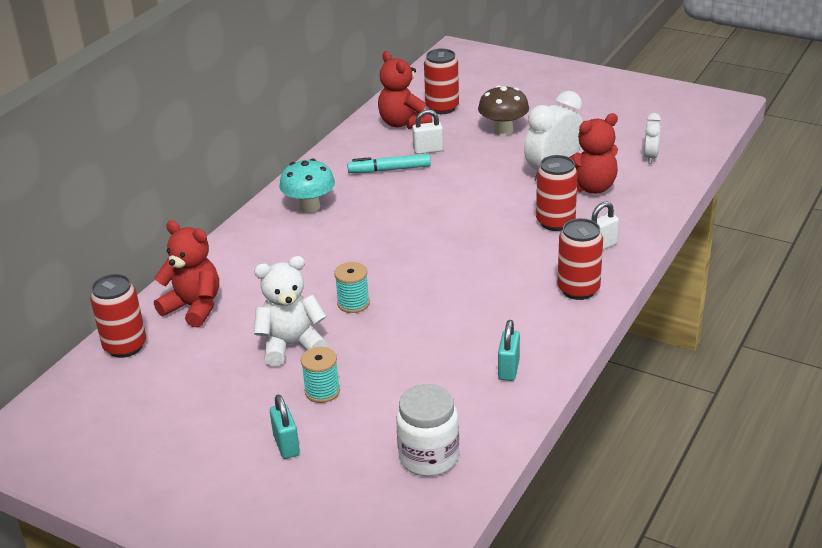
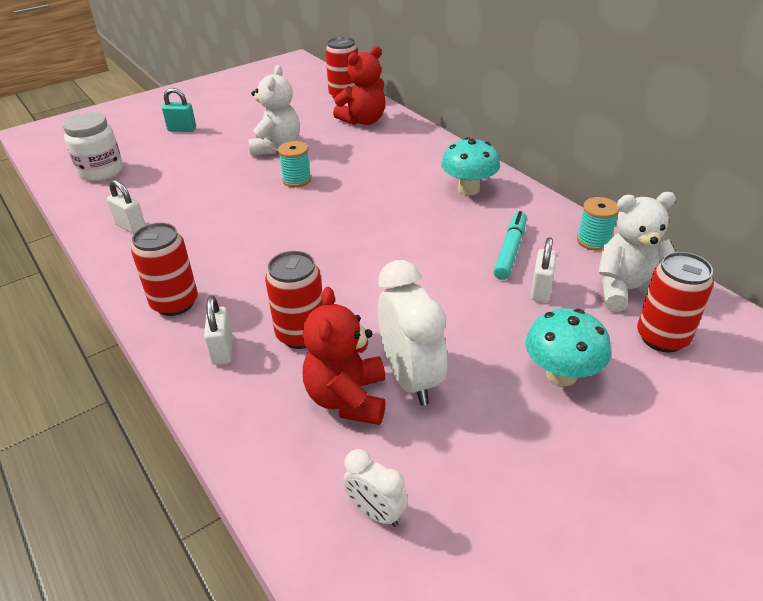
camera: 115 degrees right, 5 degrees up
turquoise spool [301,347,340,403] -> turquoise spool moved to [577,197,619,251]
red teddy bear [378,51,432,129] -> white teddy bear [598,192,676,312]
brown mushroom [478,85,529,135] -> turquoise mushroom [526,308,611,386]
turquoise padlock [498,320,520,381] -> white padlock [107,180,146,234]

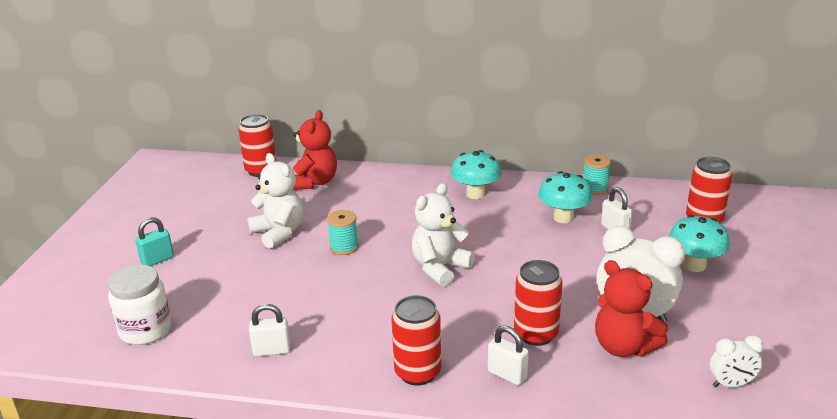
camera: 45 degrees left, 10 degrees down
turquoise marker [493,211,527,280] -> turquoise mushroom [538,171,592,223]
white teddy bear [598,192,676,312] -> white teddy bear moved to [412,183,475,287]

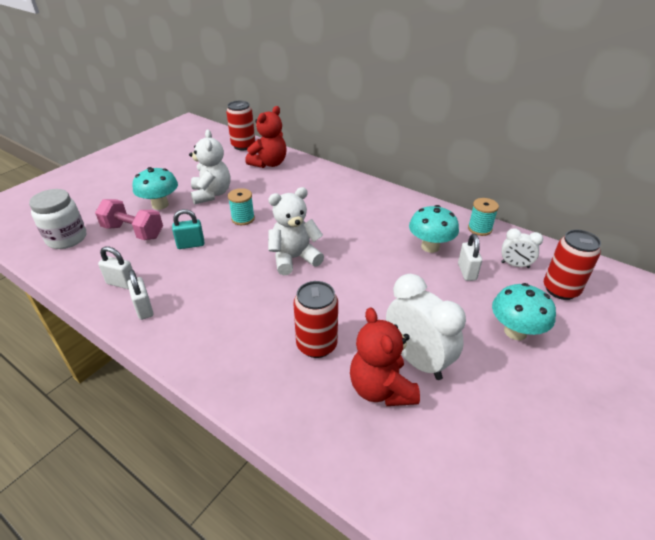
camera: 25 degrees right, 10 degrees up
turquoise padlock [135,217,174,266] -> turquoise padlock moved to [172,209,204,249]
red can [392,295,441,385] -> none
turquoise mushroom [451,150,501,199] -> turquoise mushroom moved to [133,167,178,210]
white padlock [488,325,529,386] -> white padlock moved to [127,269,153,320]
white clock [710,335,764,387] -> white clock moved to [501,228,543,268]
none -> pink dumbbell [95,199,163,240]

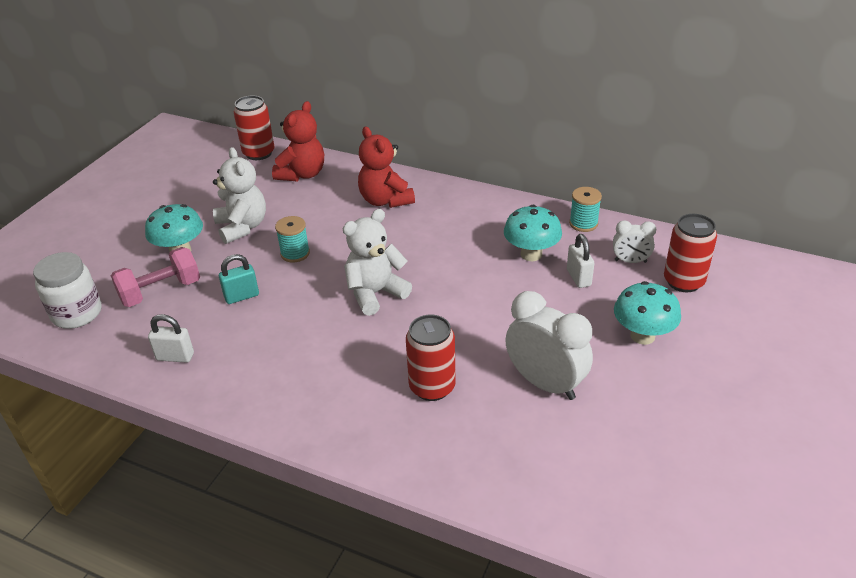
camera: 10 degrees left, 0 degrees up
pink dumbbell [95,199,163,240] -> pink dumbbell turned 45 degrees counterclockwise [111,247,200,307]
white padlock [127,269,153,320] -> none
red teddy bear [350,307,420,406] -> red teddy bear moved to [358,126,415,208]

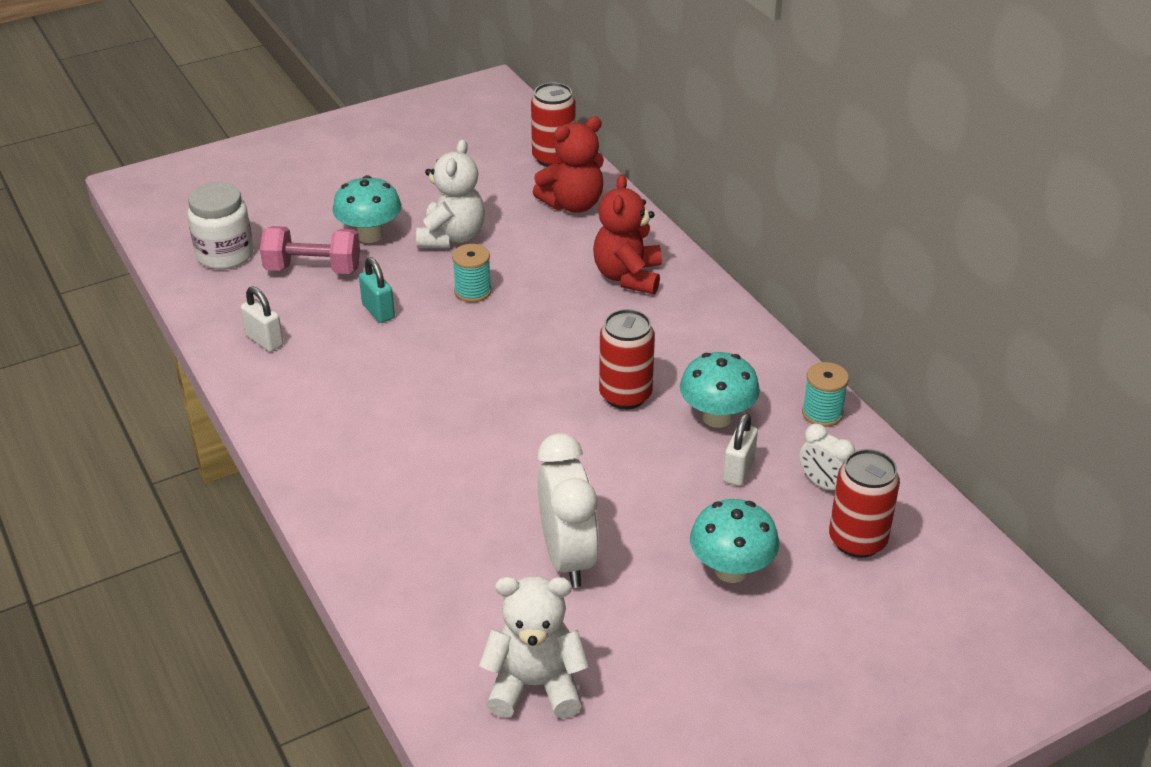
camera: 35 degrees right, 0 degrees up
turquoise padlock [219,254,259,304] -> turquoise padlock turned 45 degrees clockwise [359,257,395,323]
white teddy bear [343,209,412,316] -> white teddy bear moved to [479,576,589,718]
red can [406,315,456,401] -> red can moved to [599,309,655,409]

